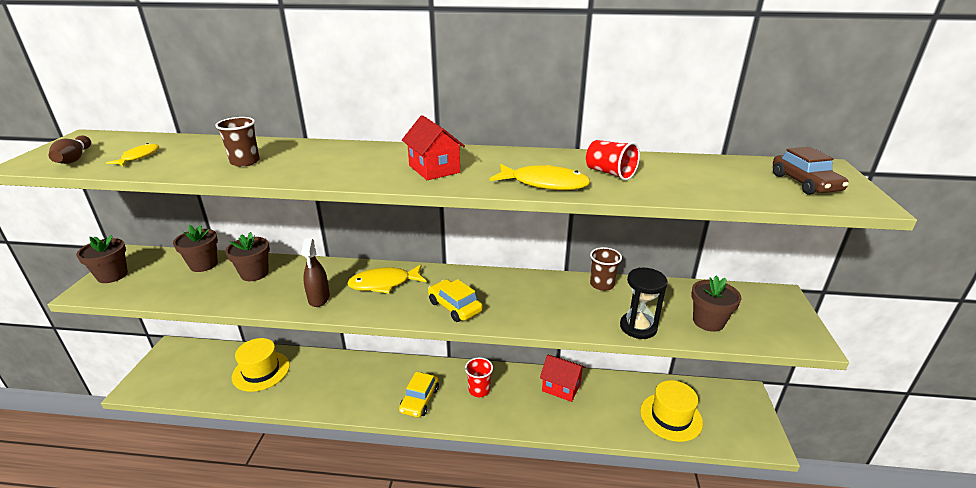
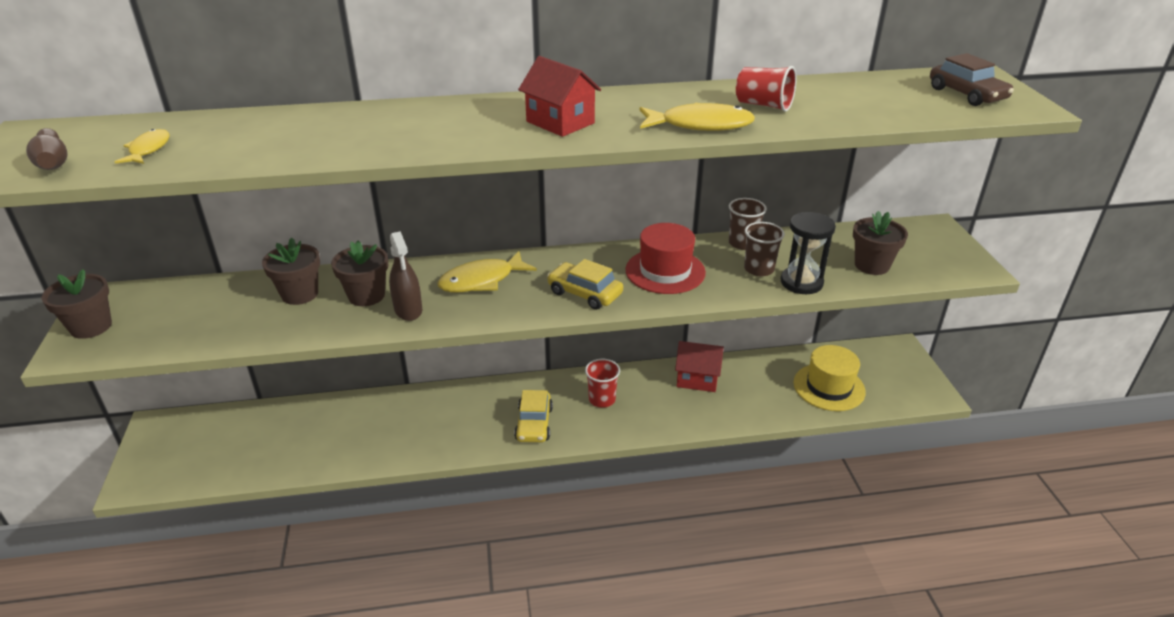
camera: 15 degrees left, 5 degrees up
brown flower pot [173,225,218,272] -> brown flower pot moved to [331,241,388,306]
brown cup [215,117,260,167] -> brown cup moved to [744,222,785,276]
yellow hat [232,338,290,392] -> none
none -> red hat [625,223,706,294]

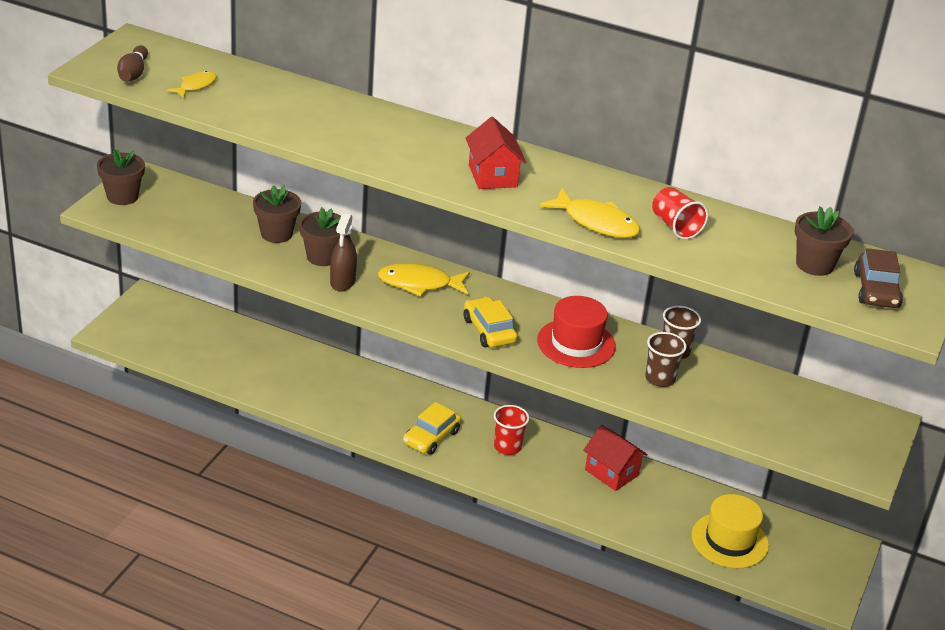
camera: 30 degrees right, 0 degrees up
black hourglass [781,212,836,294] -> none
brown flower pot [853,211,908,275] -> brown flower pot moved to [795,206,853,276]

